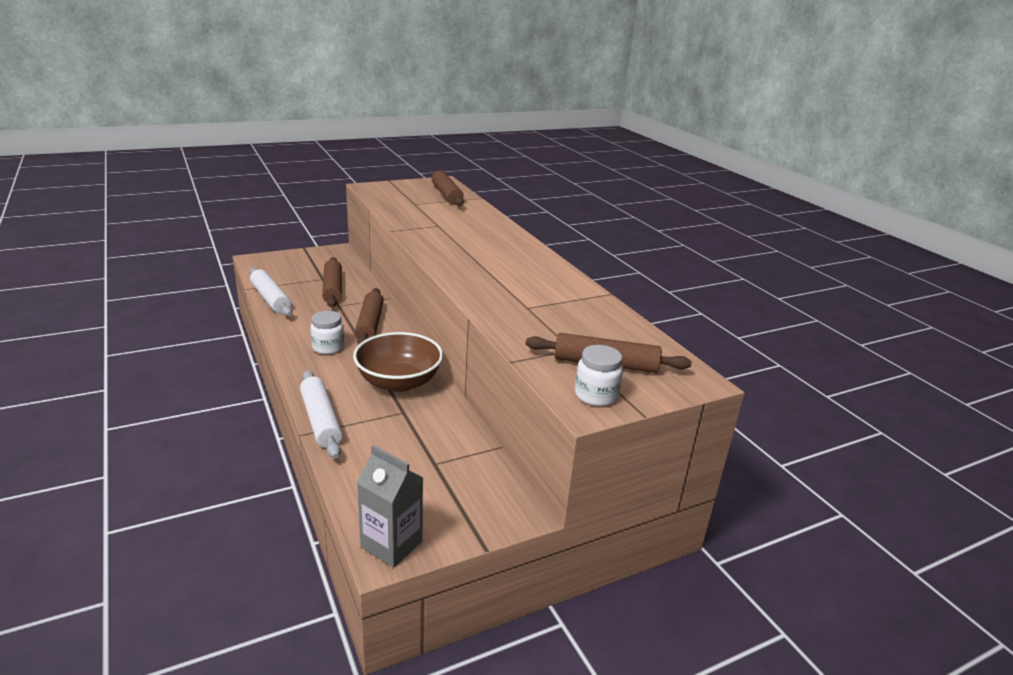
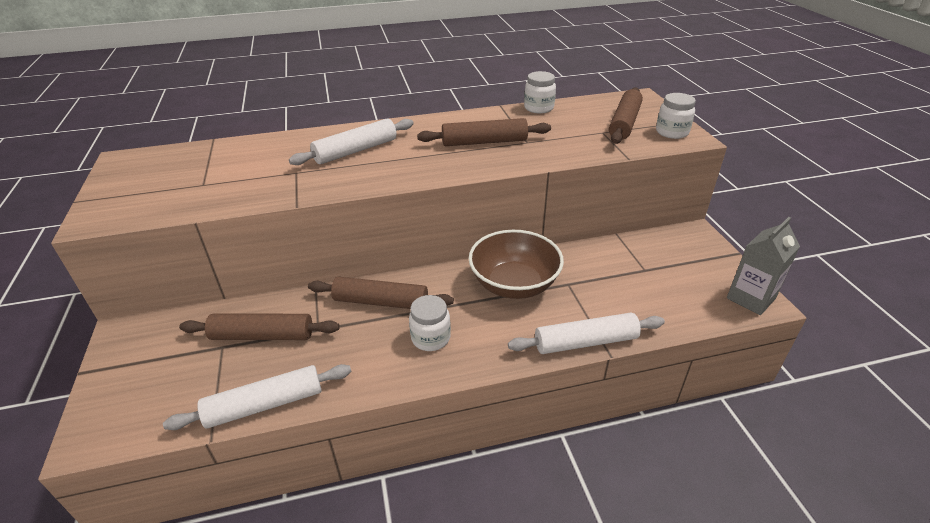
camera: 75 degrees left, 10 degrees up
brown rolling pin [432,170,464,206] -> brown rolling pin moved to [417,118,551,146]
none -> white rolling pin [289,119,414,165]
none -> white jar [524,71,556,113]

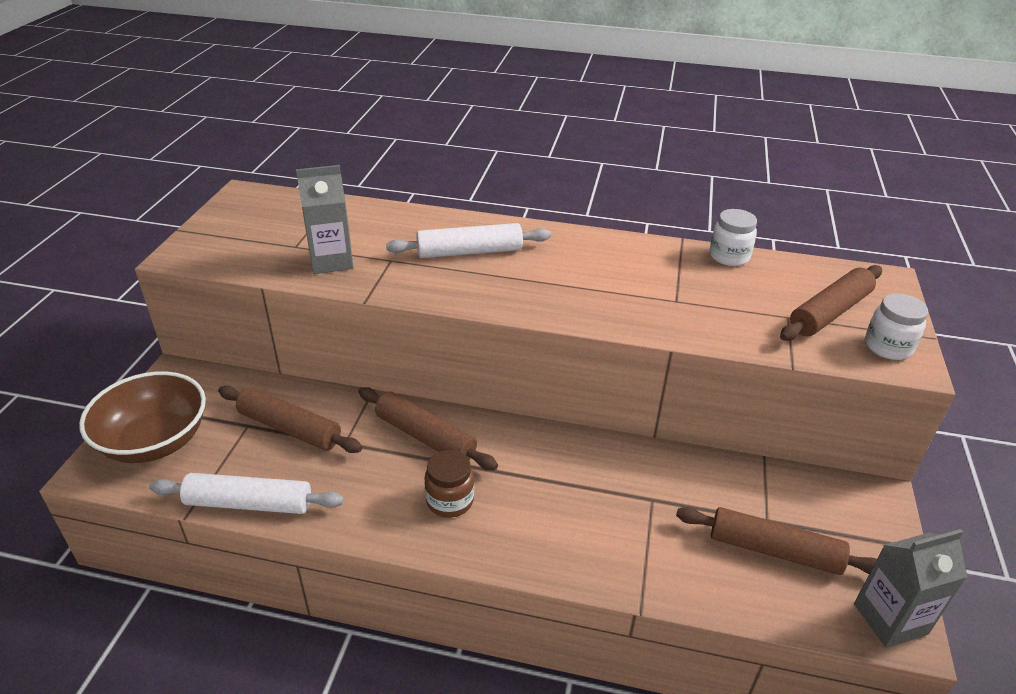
camera: 25 degrees right, 0 degrees up
white jar [409,295,451,351] -> brown jar [424,450,474,518]
brown rolling pin [417,118,551,146] -> brown rolling pin moved to [676,507,877,575]
brown bowl [468,230,564,299] -> brown bowl moved to [79,371,206,463]
white rolling pin [508,313,665,354] -> none
none -> grey carton [296,165,354,274]

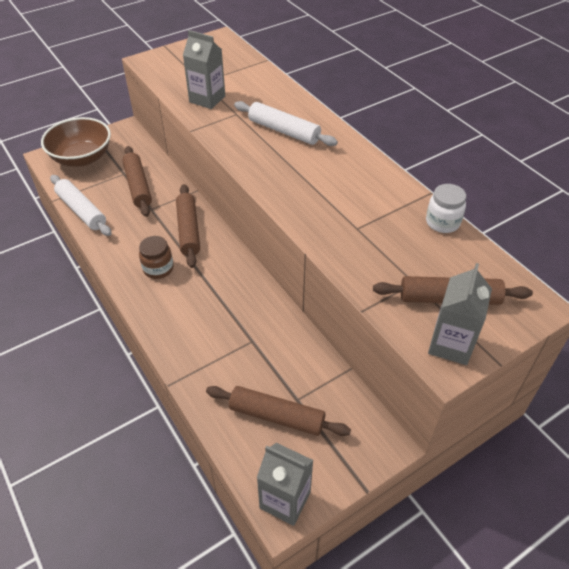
camera: 45 degrees right, 10 degrees up
brown rolling pin [676,507,877,575] -> brown rolling pin turned 45 degrees counterclockwise [206,386,351,436]
white jar [865,293,928,360] -> grey carton [428,263,492,365]

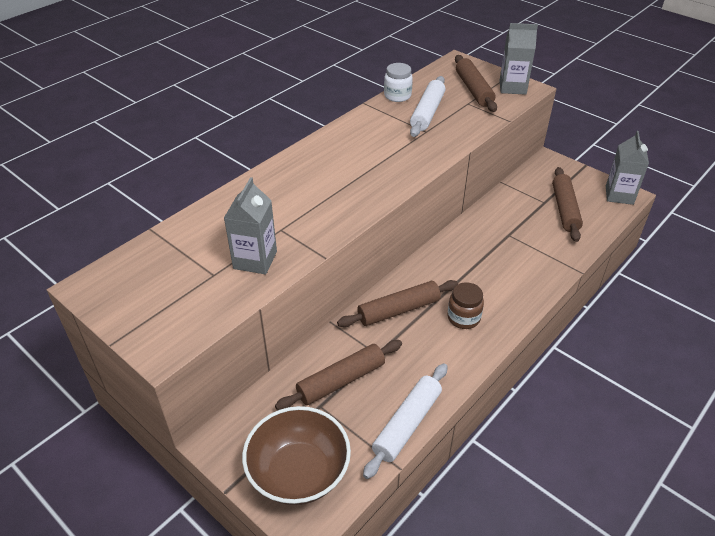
camera: 105 degrees left, 5 degrees down
white rolling pin [234,101,338,146] -> white rolling pin moved to [410,76,445,137]

